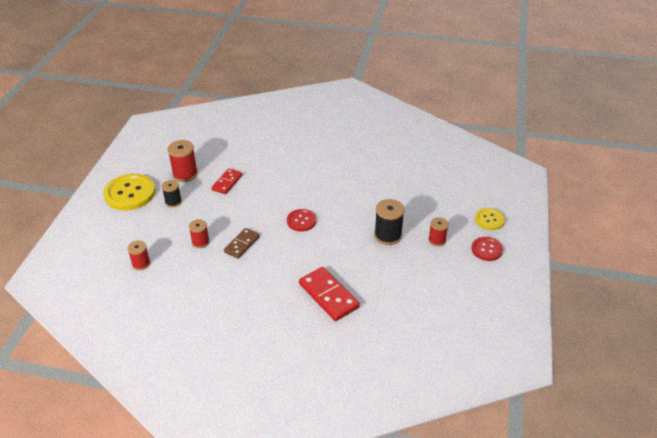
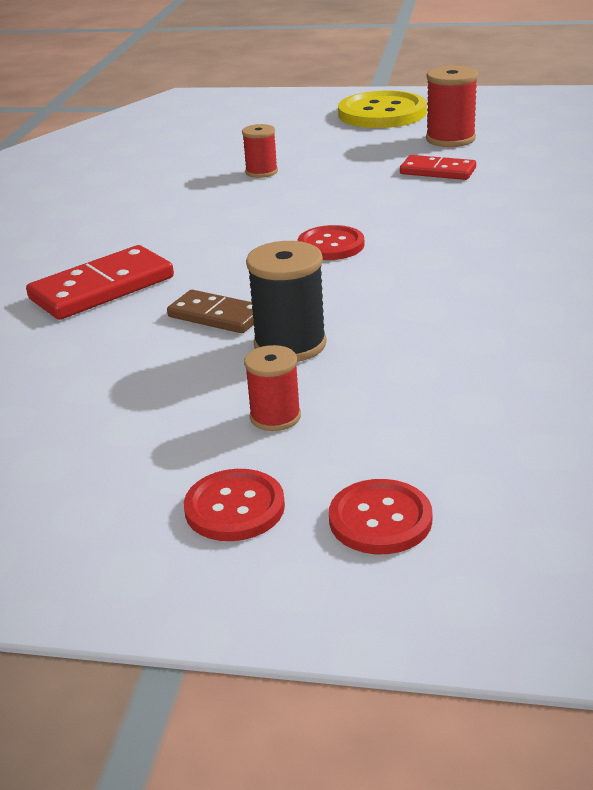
camera: 90 degrees right, 10 degrees down
red spool [127,240,150,270] -> none
black spool [162,180,182,207] -> none
brown domino [224,228,260,259] -> brown domino moved to [167,290,254,333]
yellow button [475,208,505,230] -> red button [329,479,432,554]

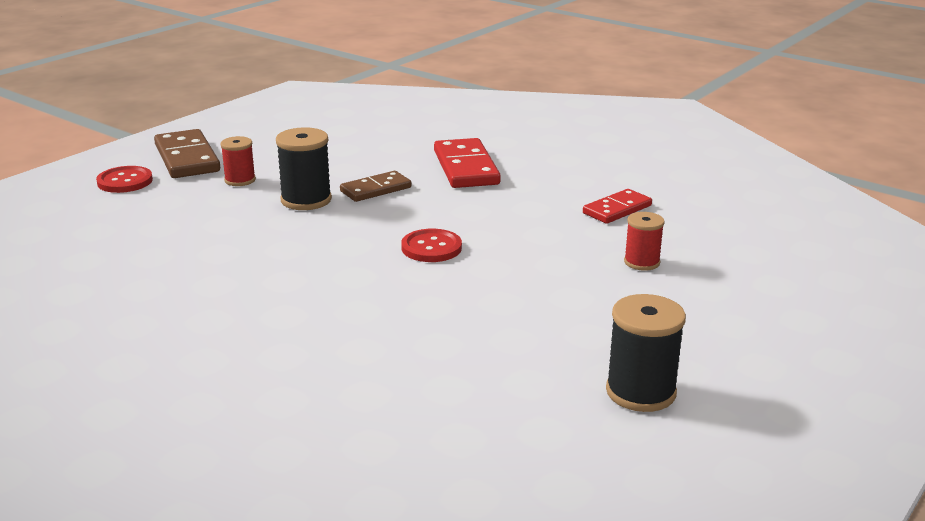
camera: 115 degrees right, 5 degrees down
red button [184,469,285,541] -> brown domino [154,129,220,178]
yellow button [338,91,427,128] -> none
red domino [400,155,476,180] -> red domino moved to [583,189,652,224]
red spool [426,66,478,147] -> black spool [606,294,686,412]

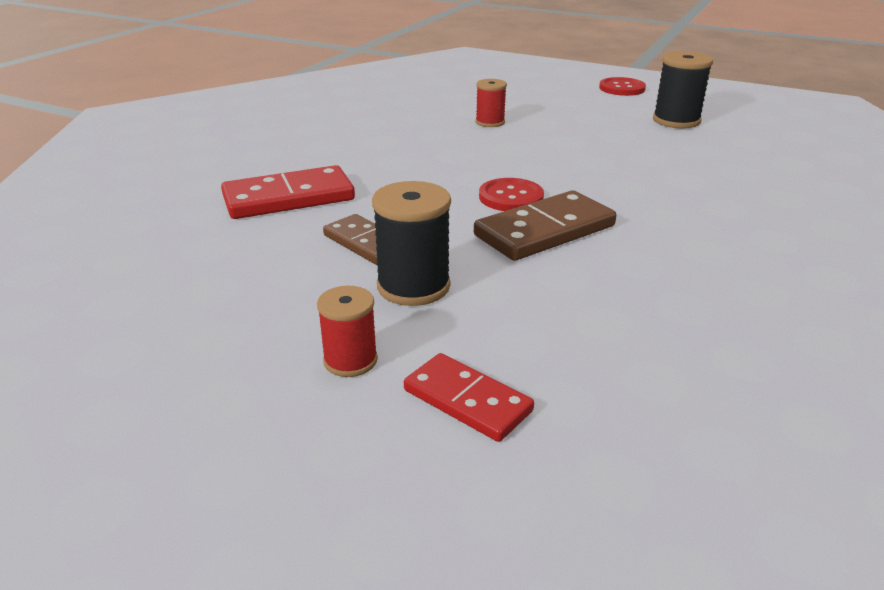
camera: 100 degrees left, 5 degrees up
red button [96,166,153,193] -> red button moved to [599,77,646,96]
brown domino [154,129,220,178] -> brown domino moved to [474,190,616,261]
red domino [583,189,652,224] -> red domino moved to [404,353,534,442]

